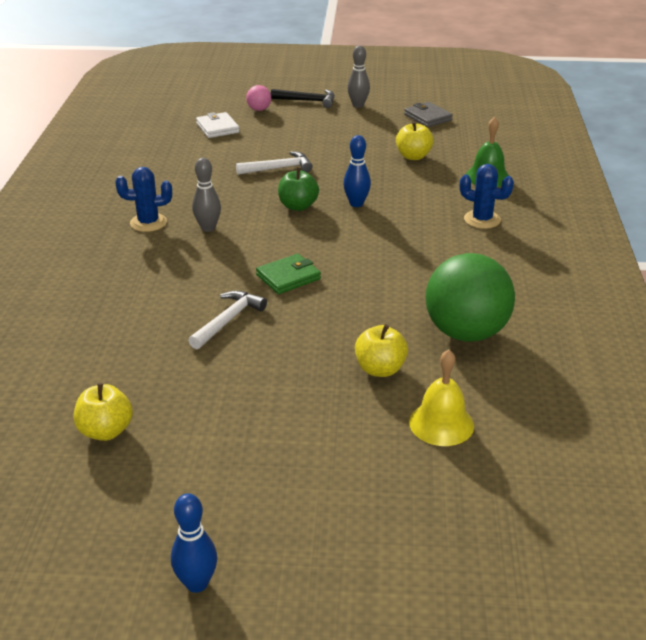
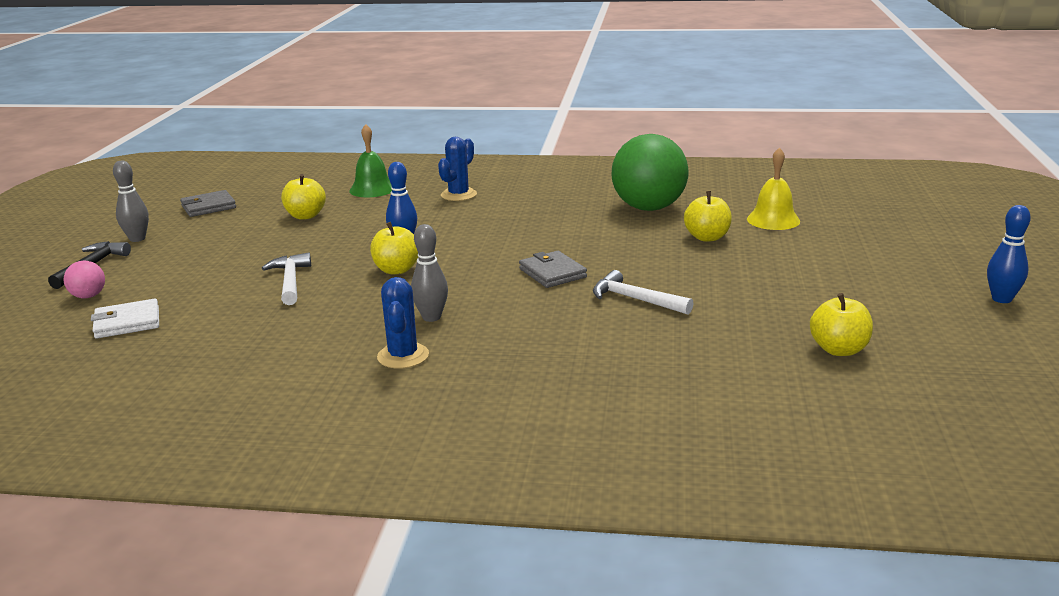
camera: 85 degrees left, 10 degrees down
green wallet [256,254,321,294] -> grey wallet [519,251,587,288]
green apple [278,167,319,211] -> yellow apple [370,222,419,274]

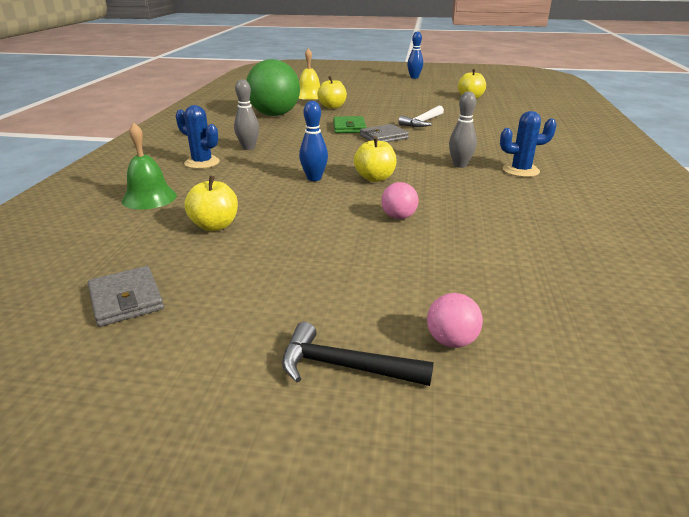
camera: 90 degrees left, 5 degrees up
white wallet [91,299,159,339] -> none
grey bowling pin [113,161,149,242] -> grey bowling pin moved to [234,79,259,150]
white hammer [262,252,311,305] -> pink ball [381,182,419,219]
none -> green wallet [333,116,366,133]

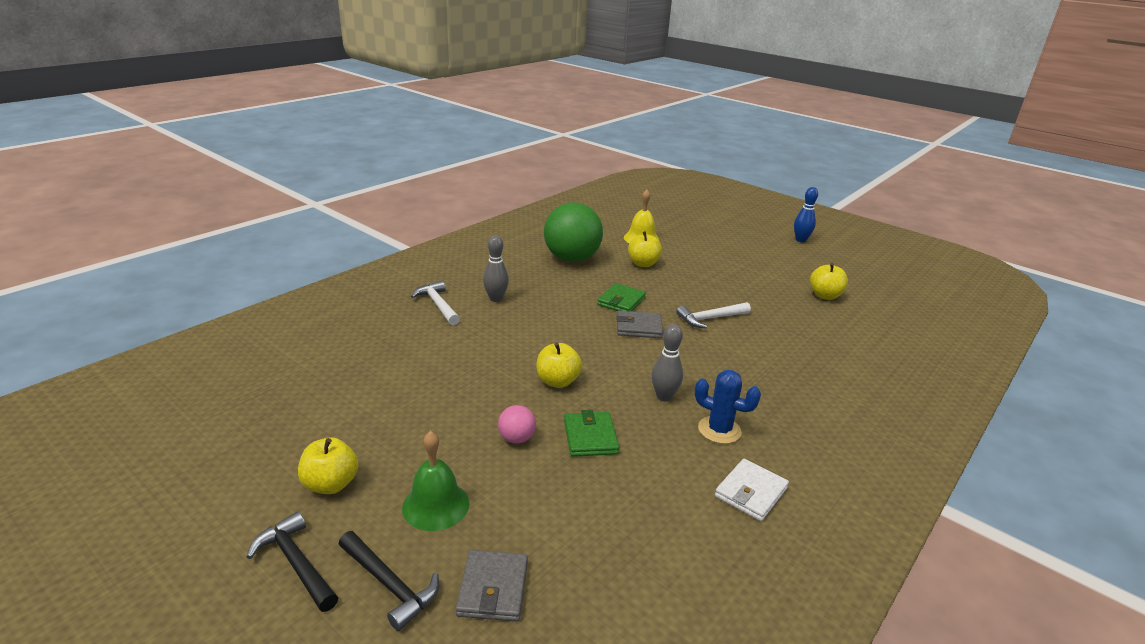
camera: 30 degrees right, 0 degrees up
grey wallet [88,266,164,327] -> grey wallet moved to [456,550,528,622]
green bell [122,123,177,210] -> green bell moved to [402,431,470,531]
blue cactus [175,105,220,169] -> white hammer [411,281,460,325]
yellow apple [185,176,238,231] -> yellow apple moved to [298,438,359,494]
blue bowling pin [299,101,328,181] -> none
pink ball [427,293,483,348] -> black hammer [339,531,439,631]
none -> green wallet [564,410,619,457]
none -> white wallet [715,459,789,521]

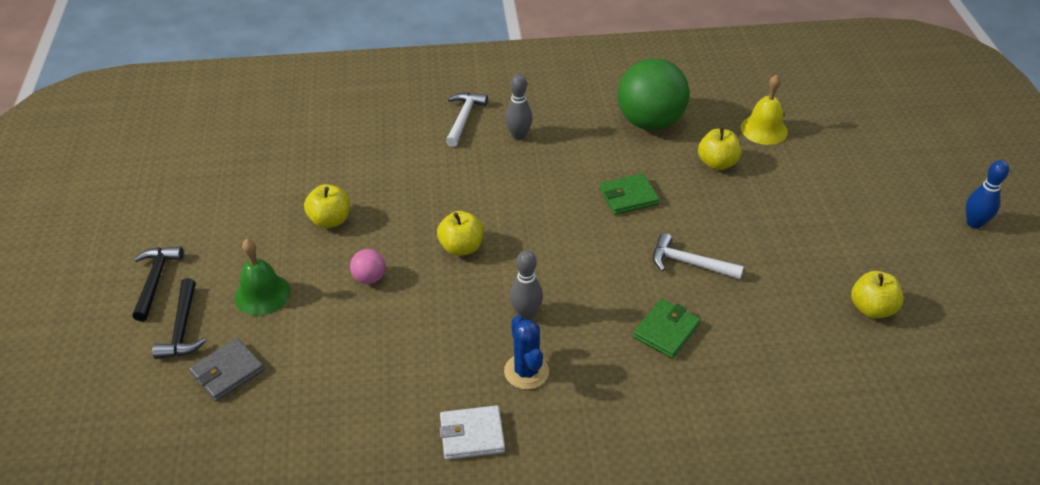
camera: 45 degrees right, 15 degrees up
yellow apple [298,438,359,494] -> yellow apple moved to [304,184,350,228]
green wallet [564,410,619,457] -> green wallet moved to [633,299,700,359]
grey wallet [617,310,663,338] -> none

